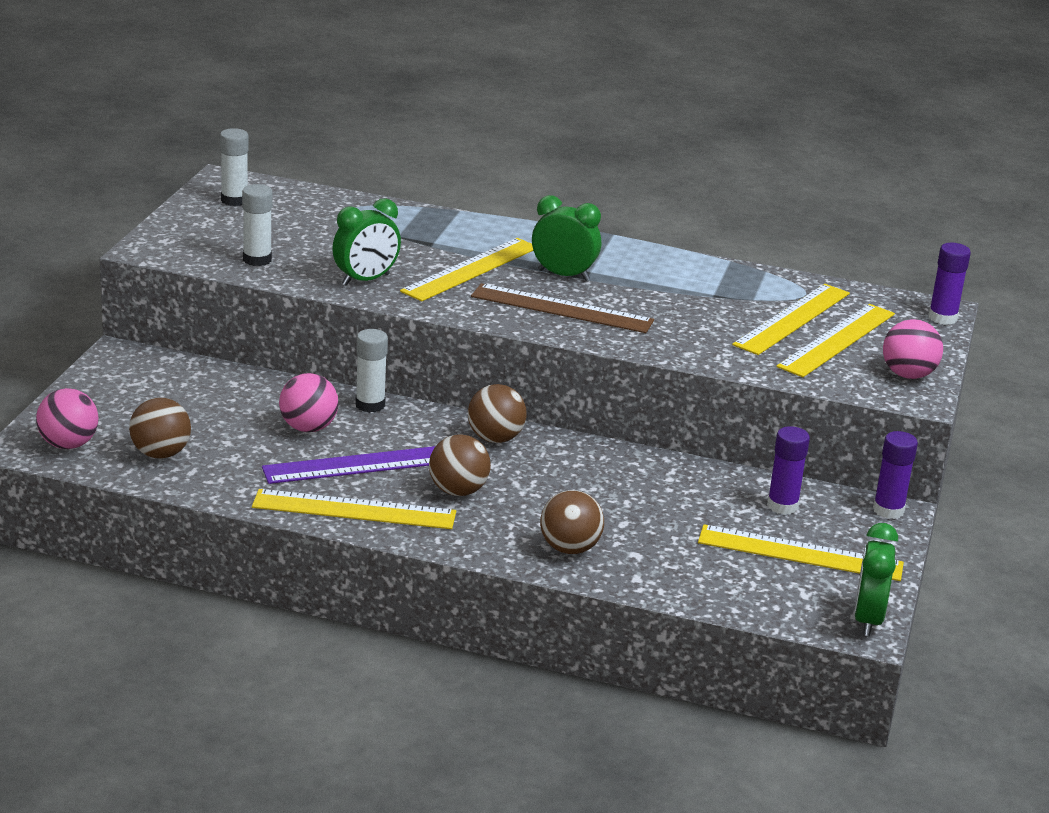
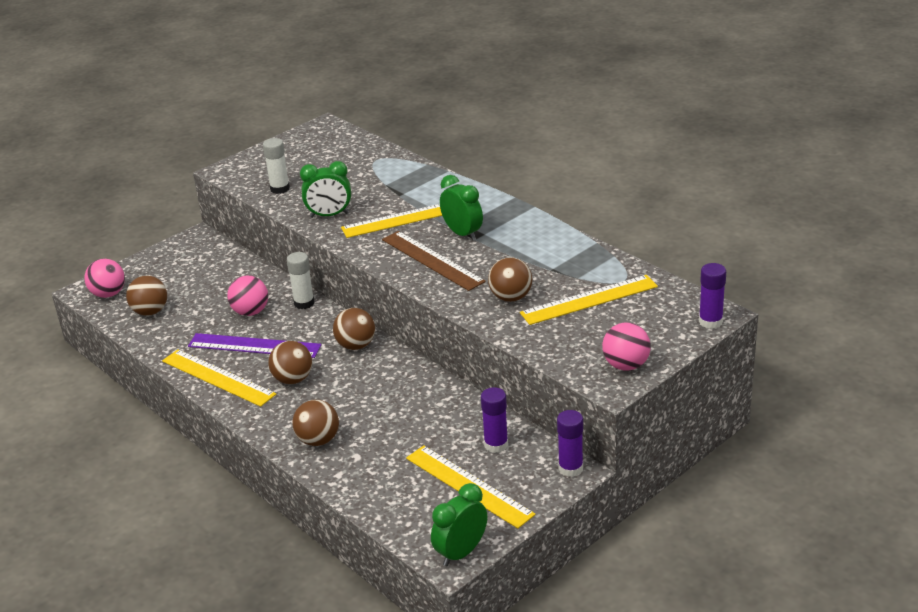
camera: 35 degrees right, 5 degrees up
white glue stick [220,128,249,206] -> none
yellow ruler [776,304,895,377] -> none
none -> brown ball [488,257,532,302]

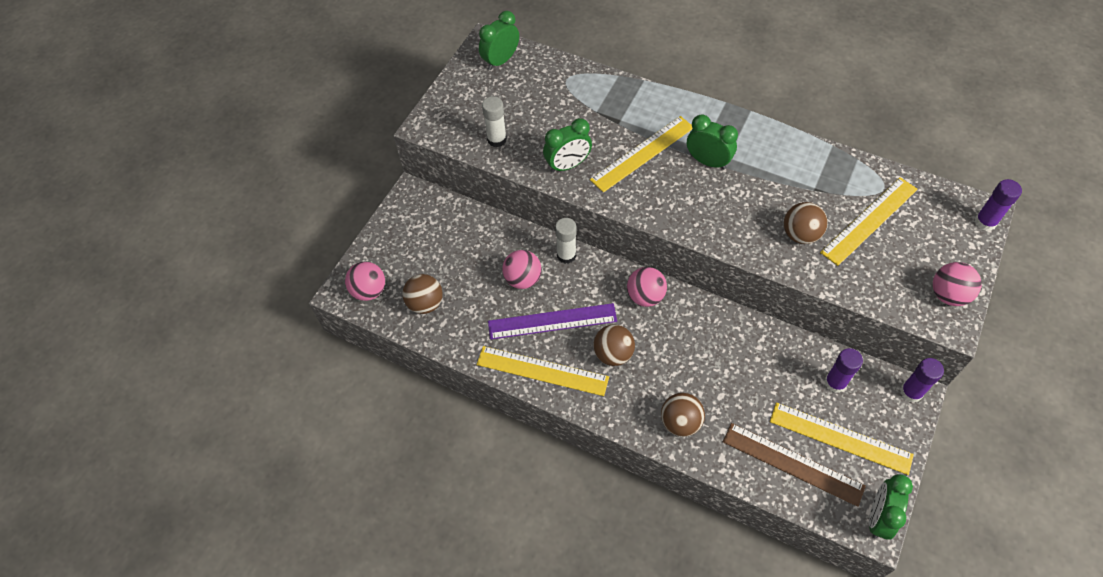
camera: 20 degrees left, 25 degrees up
brown ball [333,308,375,350] -> pink ball [627,267,667,307]
brown ruler [382,231,486,291] -> brown ruler moved to [723,423,866,507]
none -> green clock [479,11,519,70]

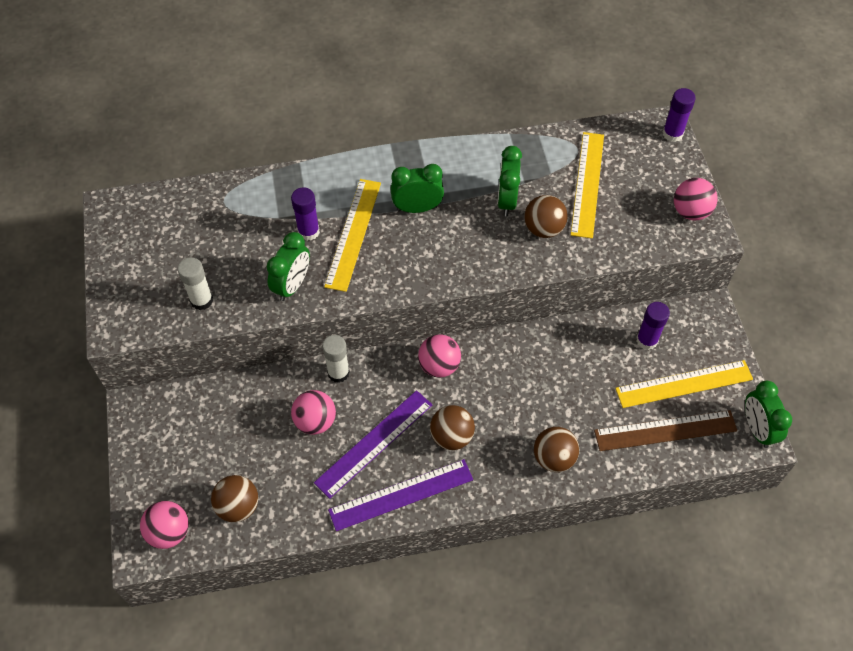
camera: 40 degrees left, 0 degrees up
yellow ruler [477,346,609,396] -> purple ruler [328,459,473,531]
green clock [479,11,519,70] -> green clock moved to [497,146,522,216]
purple glue stick [900,358,944,403] -> purple glue stick moved to [291,187,320,241]

